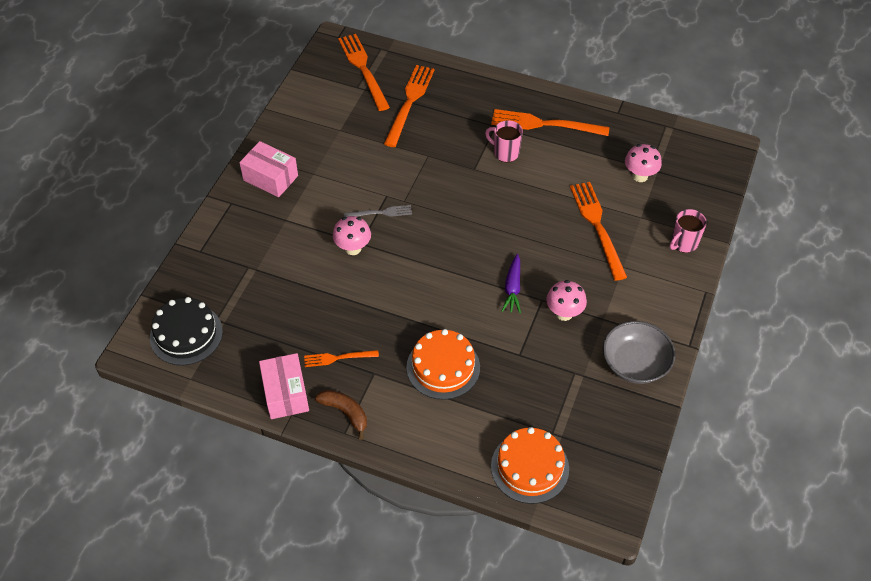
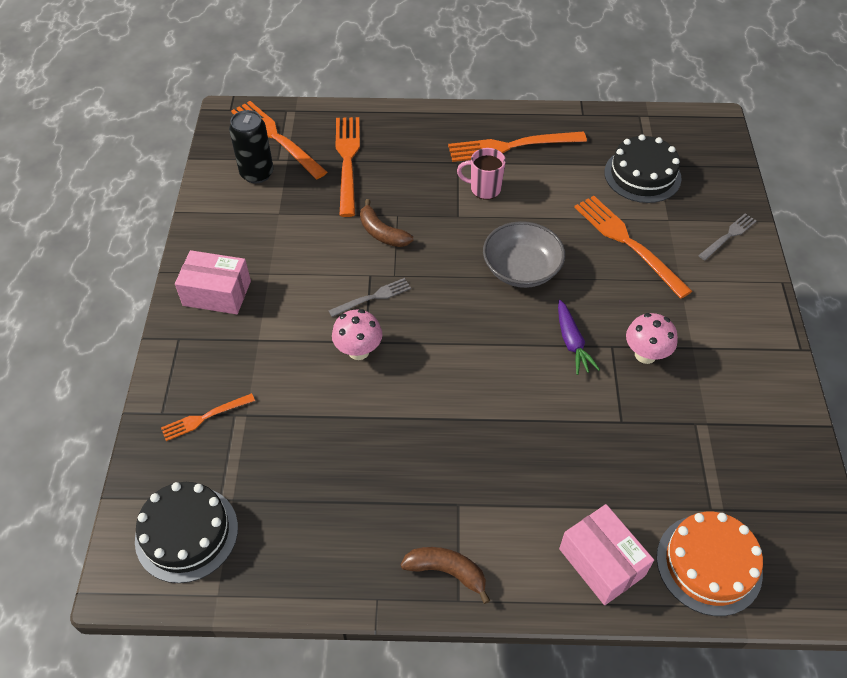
camera: 20 degrees left, 0 degrees up
pink box [259,353,309,419] -> pink box moved to [559,504,654,605]
orange fork [304,350,379,367] -> orange fork moved to [161,393,255,441]
orange cake [406,329,480,400] -> none
grey bowl [603,321,676,384] -> grey bowl moved to [483,221,565,288]
pink mushroom [625,144,662,182] -> black cake [604,134,682,203]
pink mug [670,209,707,253] -> grey fork [698,213,757,260]
none -> black can [229,110,273,184]
none -> brown banana [360,199,413,247]

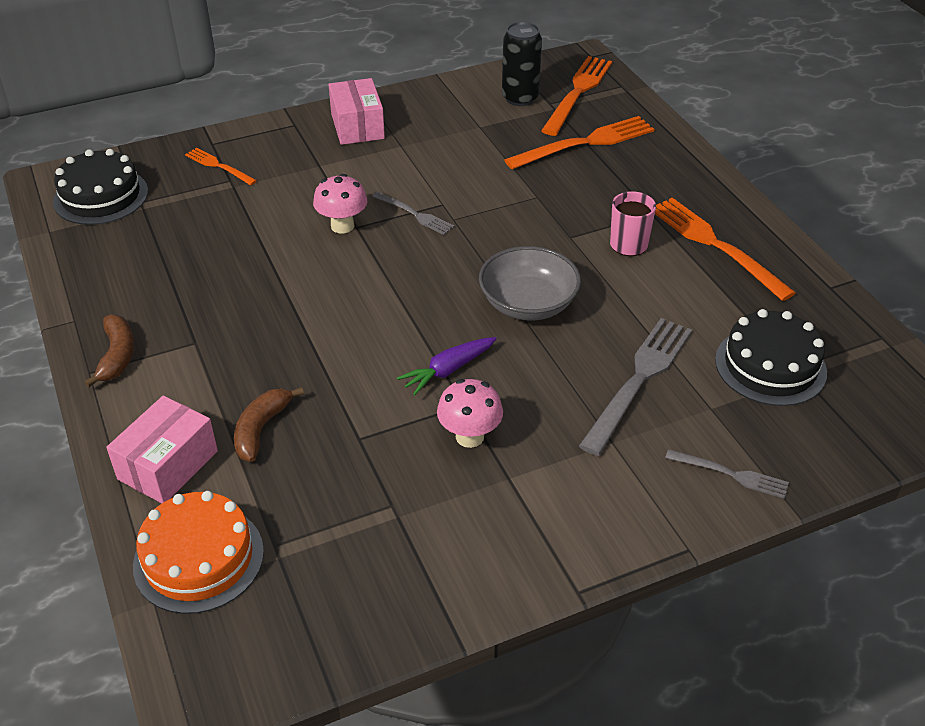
camera: 65 degrees right, 10 degrees down
brown banana [360,199,413,247] -> brown banana moved to [234,387,304,462]
orange fork [574,196,692,299] -> grey fork [579,318,692,456]

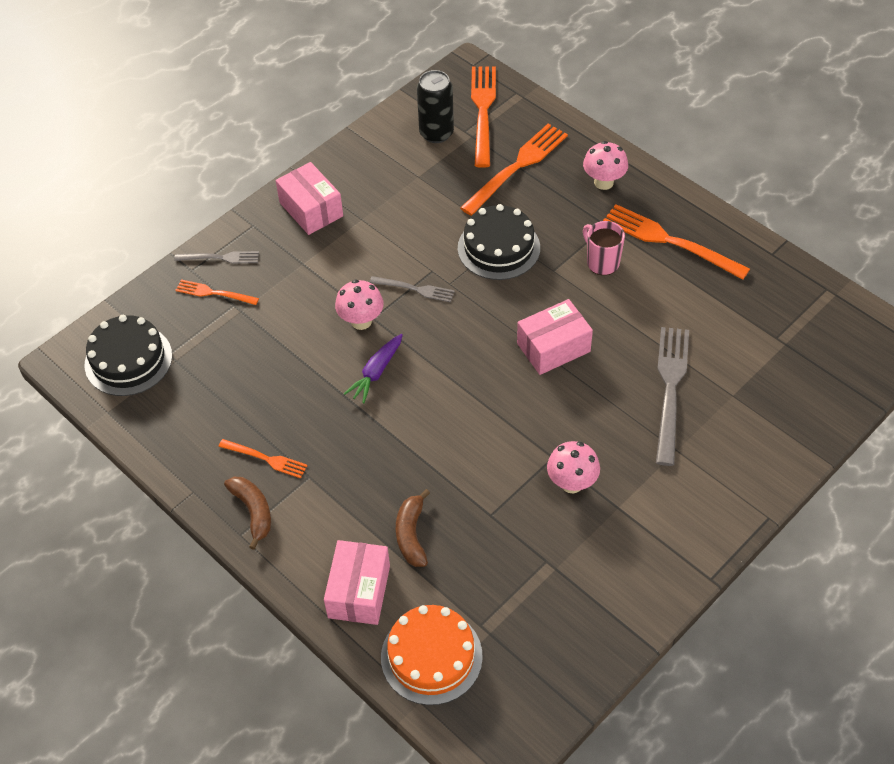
camera: 20 degrees left, 10 degrees up
purple carrot [397,337,497,396] -> purple carrot moved to [344,334,403,403]
grey bowl [479,246,581,321] -> pink box [517,299,593,375]
grey fork [665,449,789,499] -> grey fork moved to [174,251,259,264]
black cake [715,309,827,406] -> black cake moved to [458,204,540,280]
none -> orange fork [218,439,308,478]
none -> pink mushroom [583,141,628,190]

